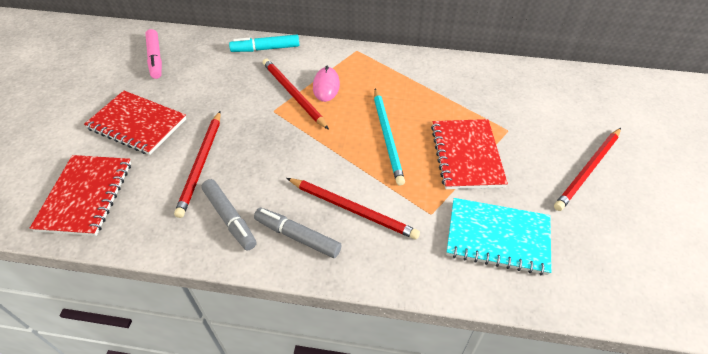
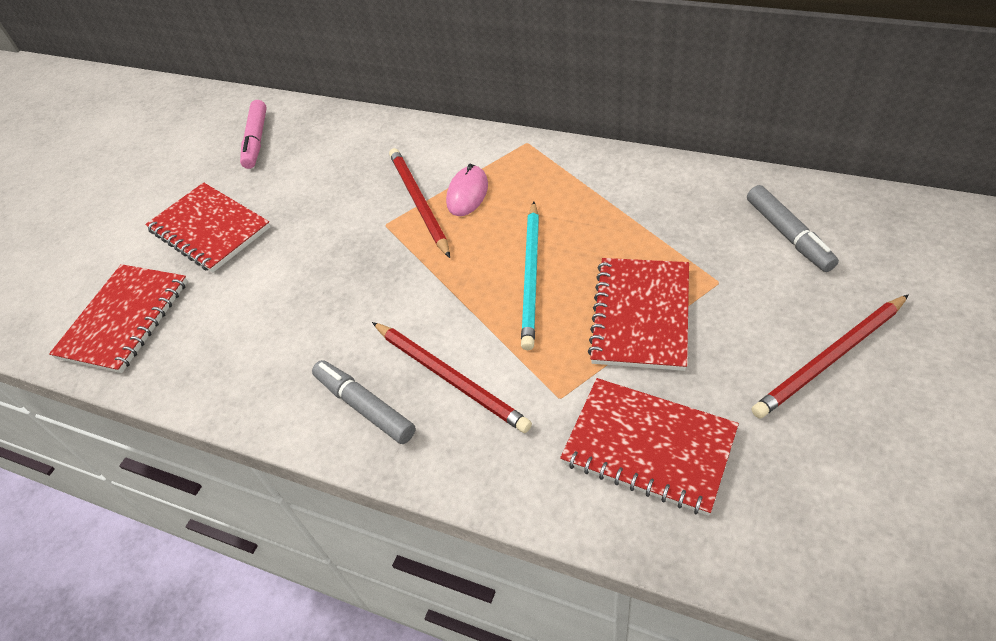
camera: 20 degrees right, 0 degrees up
red pencil [174,111,221,218] -> none
grey marker [201,179,257,251] -> grey marker moved to [747,185,839,272]
turquoise marker [229,35,299,52] -> none
turquoise notebook [446,198,552,275] -> red notebook [560,378,739,516]

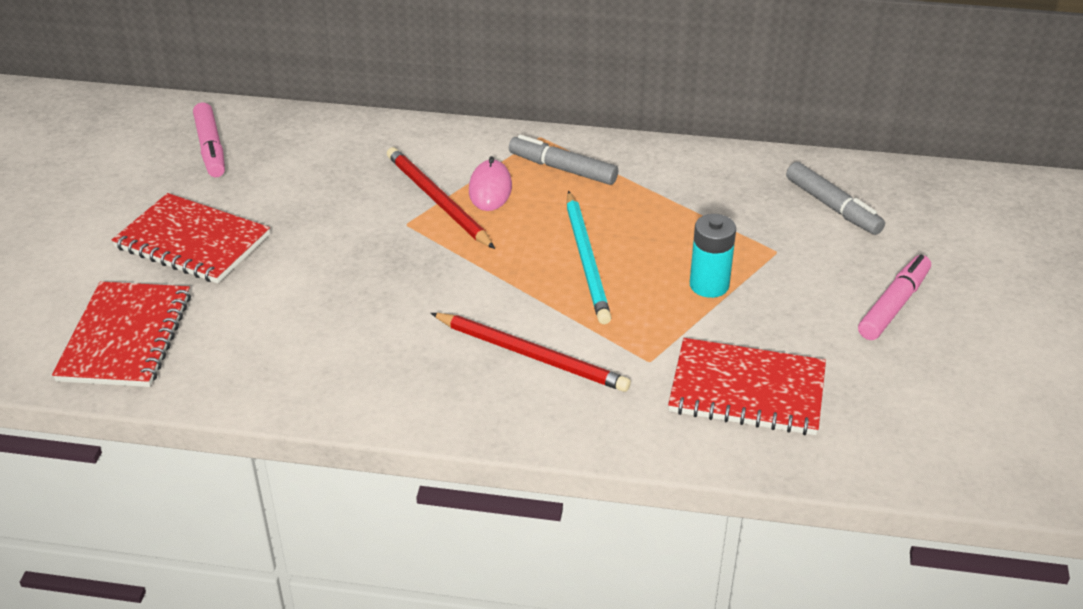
camera: 20 degrees left, 10 degrees down
grey marker [312,360,416,444] -> grey marker moved to [509,135,618,185]
red notebook [588,258,689,371] -> turquoise battery [690,214,736,298]
red pencil [752,294,909,418] -> pink marker [858,255,931,340]

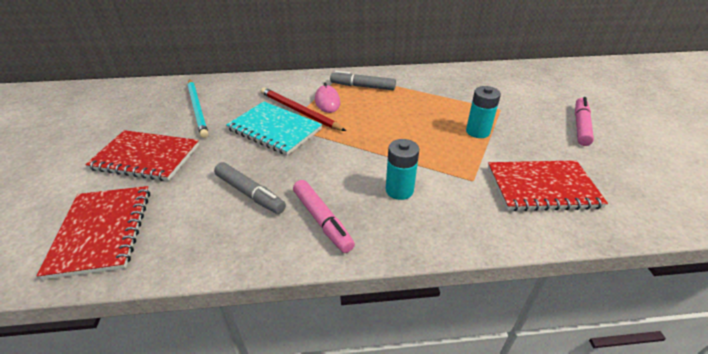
camera: 15 degrees left, 0 degrees up
pink marker [193,103,225,177] -> pink marker moved to [293,180,355,253]
red pencil [431,313,631,392] -> turquoise battery [386,139,419,200]
turquoise pencil [566,191,611,324] -> turquoise pencil moved to [187,79,209,138]
grey marker [786,162,885,235] -> grey marker moved to [214,162,286,214]
none -> turquoise notebook [226,102,322,155]

